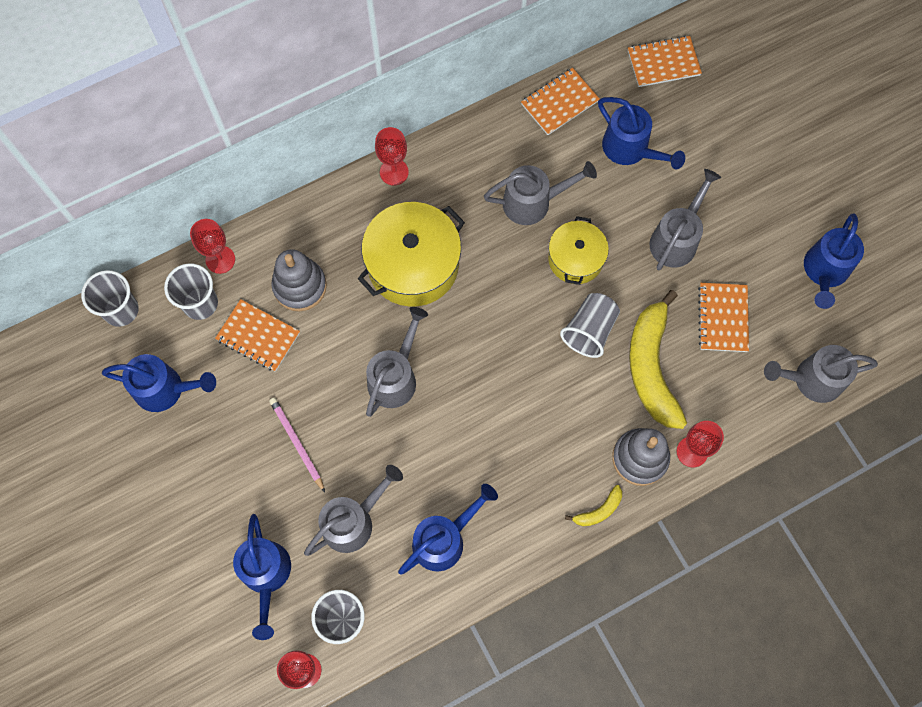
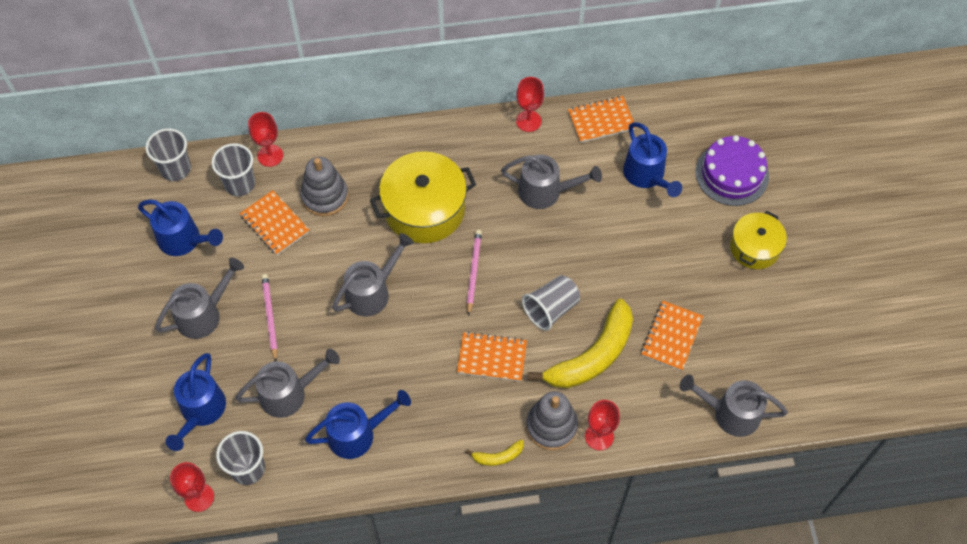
camera: 20 degrees right, 10 degrees down
red goblet [375,127,409,185] -> red goblet moved to [516,77,544,132]
yellow pot [548,216,609,285] -> yellow pot moved to [730,211,787,269]
orange notebook [628,36,702,87] -> orange notebook moved to [457,332,527,382]
yellow banana [629,290,687,429] -> yellow banana turned 150 degrees counterclockwise [528,299,633,388]
grey watering can [649,169,721,270] -> grey watering can moved to [155,258,244,339]
blue watering can [804,214,864,309] -> none
none -> pink pencil [467,230,482,316]
none -> purple cake [695,135,769,206]

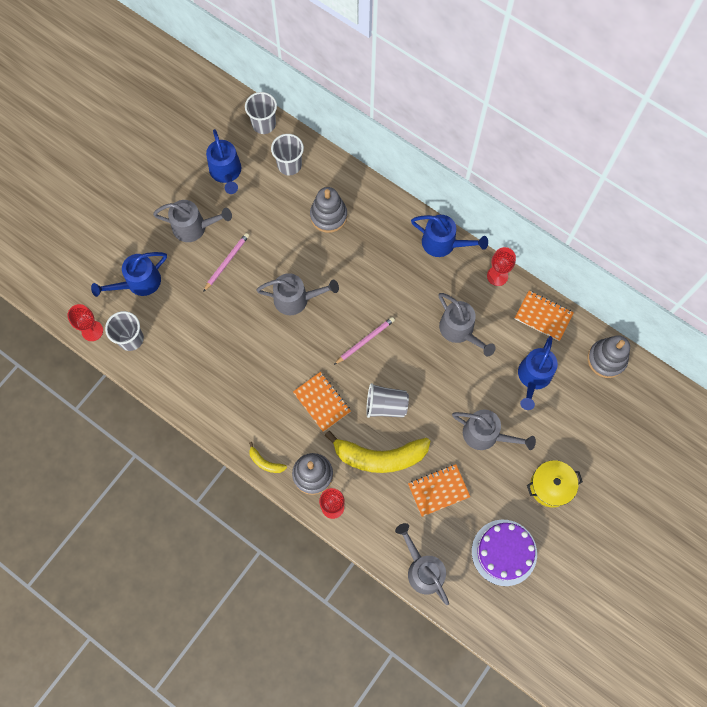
camera: 45 degrees right, 10 degrees up
grey watering can [235,349,340,418] -> grey watering can moved to [452,410,536,450]
orange notebook [240,190,309,255] -> none
red goblet [248,112,283,167] -> none
blue watering can [305,390,411,459] -> blue watering can moved to [411,215,488,257]
yellow pot [370,151,476,243] -> none
purple cake [695,135,769,206] -> purple cake moved to [472,520,537,586]
none -> grey stacking toy [588,335,630,378]

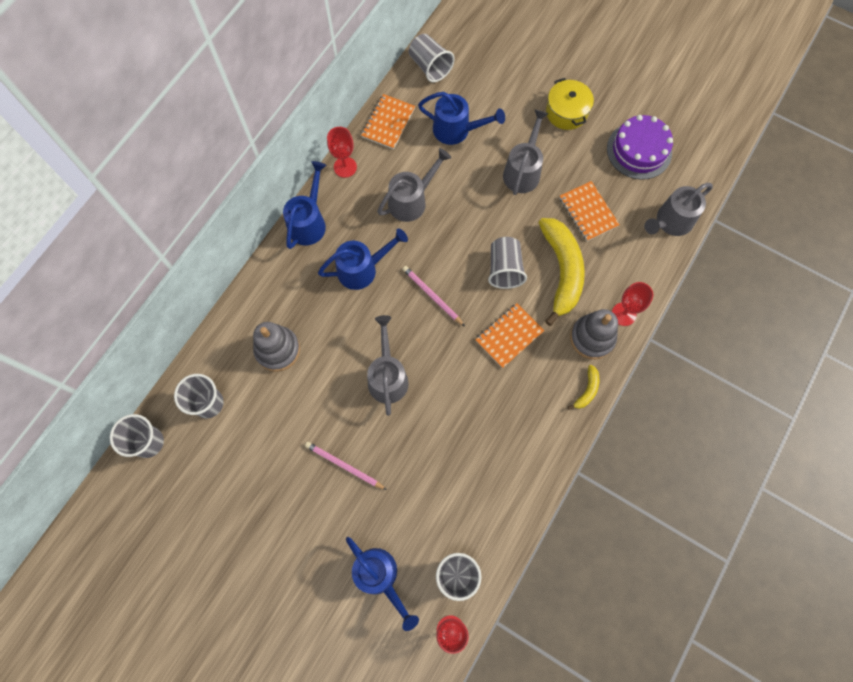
camera: 95 degrees left, 0 degrees up
grey watering can [153,200,232,242] -> none
blue watering can [206,129,242,194] -> blue watering can moved to [318,228,408,290]
grey stacking toy [588,335,630,378] -> grey cup [409,34,455,82]

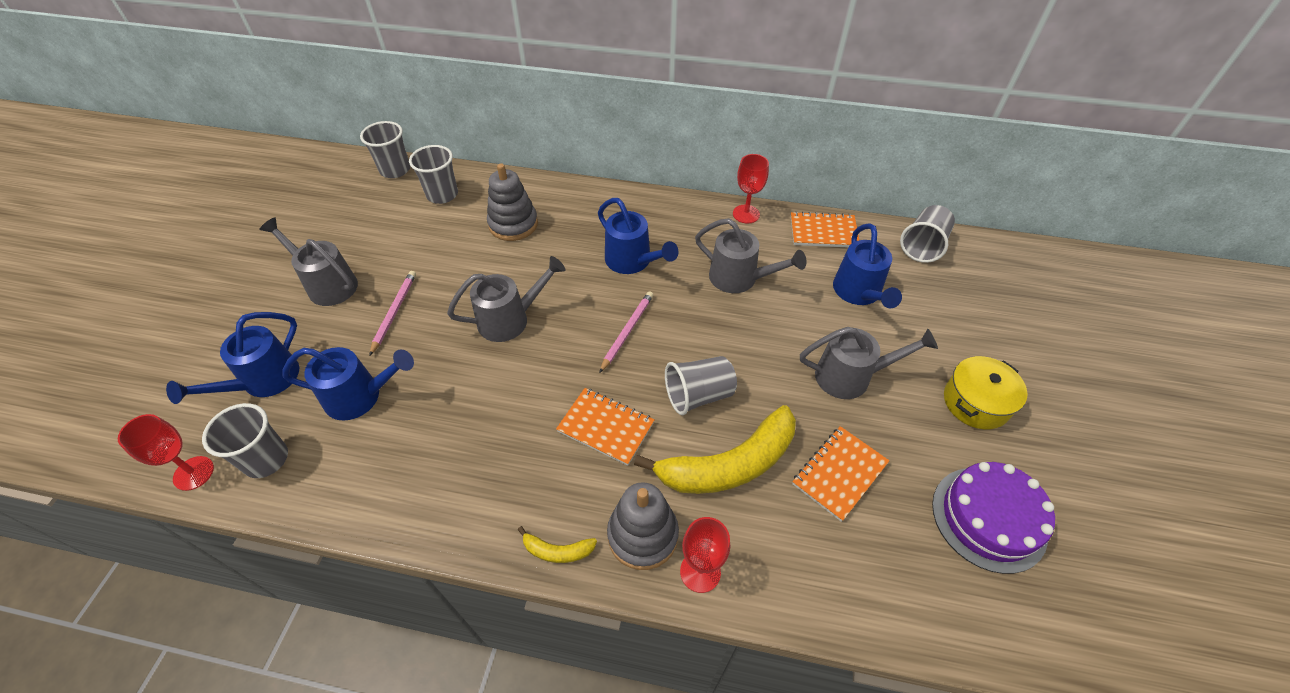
camera: 70 degrees right, 20 degrees down
blue watering can [283,161,327,249] -> blue watering can moved to [282,347,414,421]
grey watering can [644,183,713,236] -> grey watering can moved to [259,217,358,306]

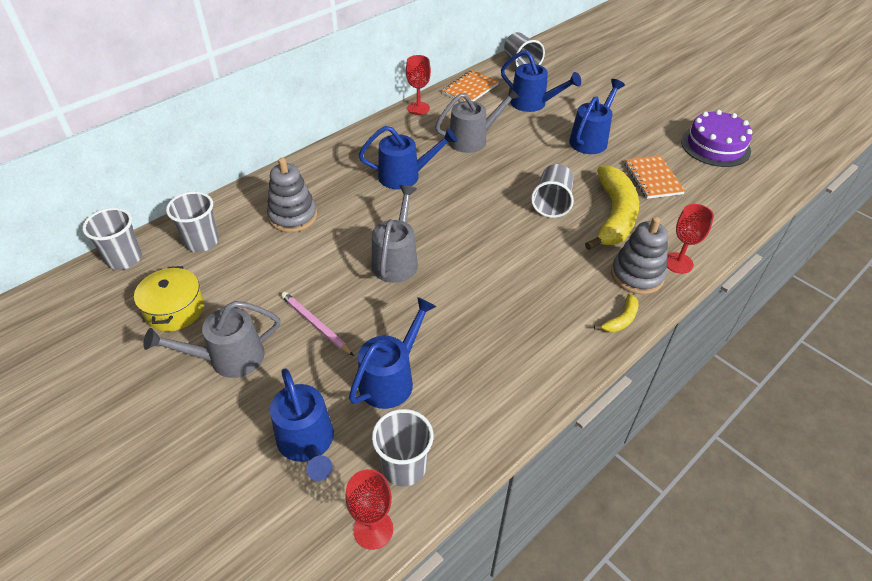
camera: 55 degrees left, 5 degrees down
orange notebook [556,388,655,466] -> none
pink pencil [599,291,653,373] -> none
grey watering can [800,327,938,399] -> blue watering can [569,79,625,154]
yellow pot [944,356,1027,429] -> yellow pot moved to [134,266,204,331]

